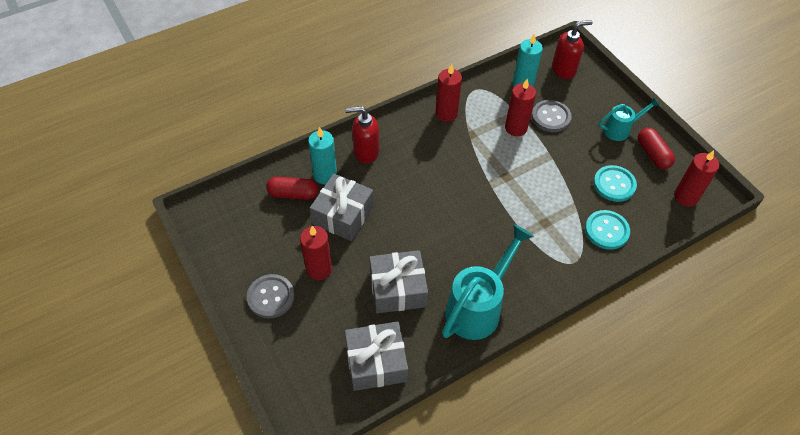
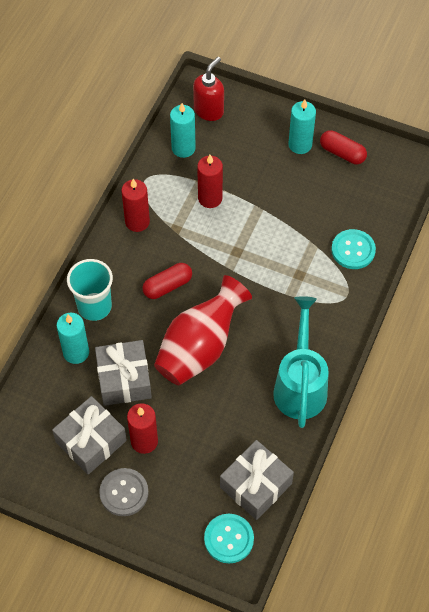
camera: 35 degrees left, 5 degrees up
red capsule [266,177,318,200] -> red capsule moved to [142,263,192,299]
red soap dispenser [345,106,379,164] -> turquoise cup [67,259,113,321]
grey gift [369,250,428,313] -> grey gift moved to [52,396,127,475]
grey button [531,100,572,132] -> none
turquoise button [593,165,637,202] -> turquoise button moved to [204,514,254,564]
turquoise watering can [599,97,660,141] -> turquoise candle [288,99,316,154]
red candle [674,150,719,207] -> none
none -> red vase [154,275,252,385]

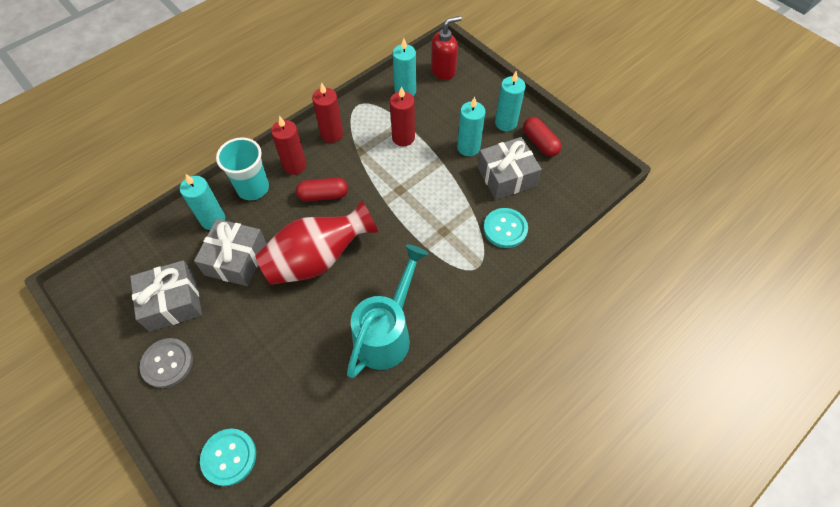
camera: 25 degrees right, 0 degrees up
red candle [127,403,158,454] -> red candle moved to [271,116,307,175]
grey gift [220,440,294,520] -> grey gift moved to [478,137,542,200]
none -> turquoise candle [457,97,485,156]

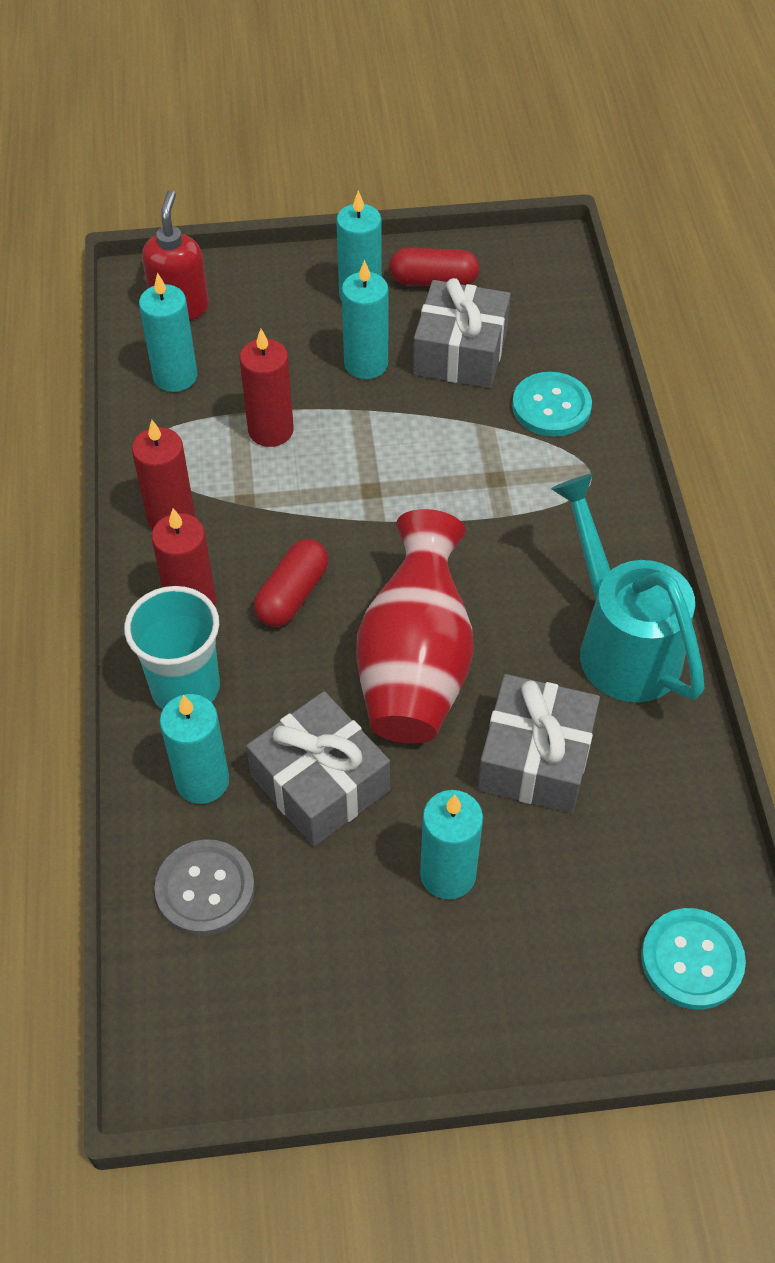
camera: 55 degrees left, 5 degrees down
grey gift [130,260,202,332] -> grey gift moved to [478,674,600,813]
grey button [140,338,193,388] -> grey button moved to [154,839,255,936]
none -> turquoise candle [420,790,483,899]

